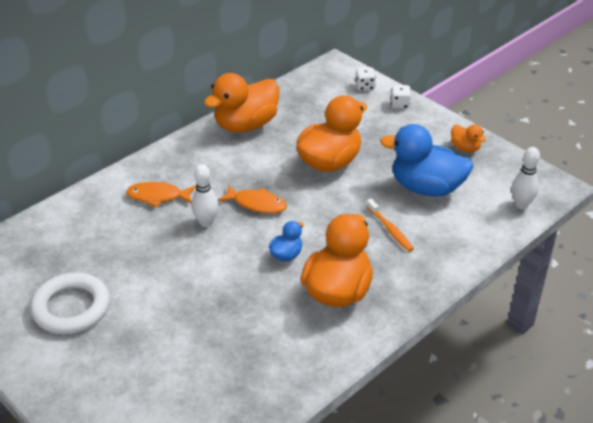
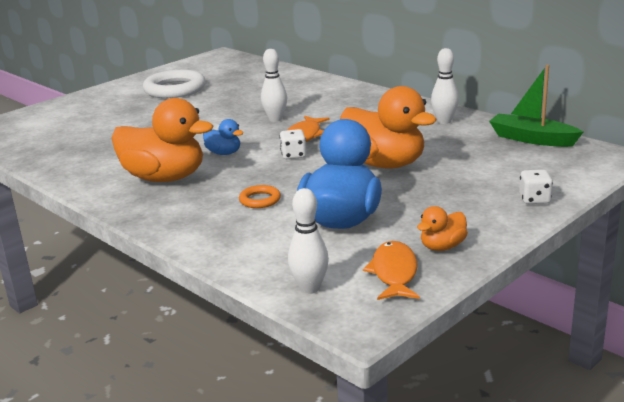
camera: 90 degrees right, 15 degrees down
orange fish [126,182,196,207] -> orange fish moved to [363,241,420,300]
orange duck [204,73,279,132] -> white bowling pin [431,48,459,124]
white dice [355,67,376,91] -> white dice moved to [279,129,306,159]
orange toothbrush [366,198,414,252] -> orange ring [239,185,281,208]
none -> green boat [489,65,583,147]

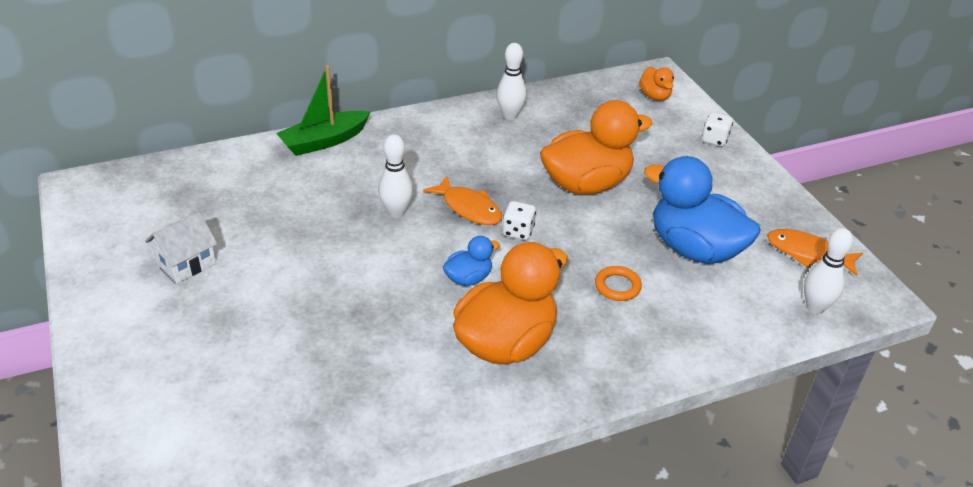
camera: 70 degrees left, 15 degrees up
white ring [143,70,206,98] -> white house [145,212,218,283]
orange duck [417,206,468,251] -> orange duck moved to [639,66,674,101]
green boat [489,65,583,147] -> green boat moved to [276,66,370,156]

